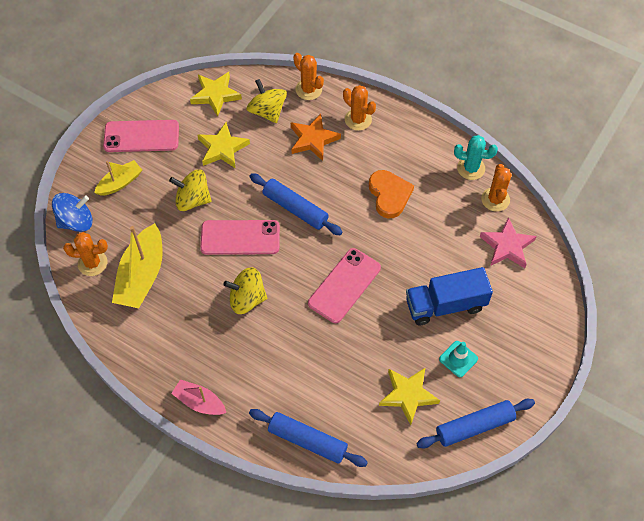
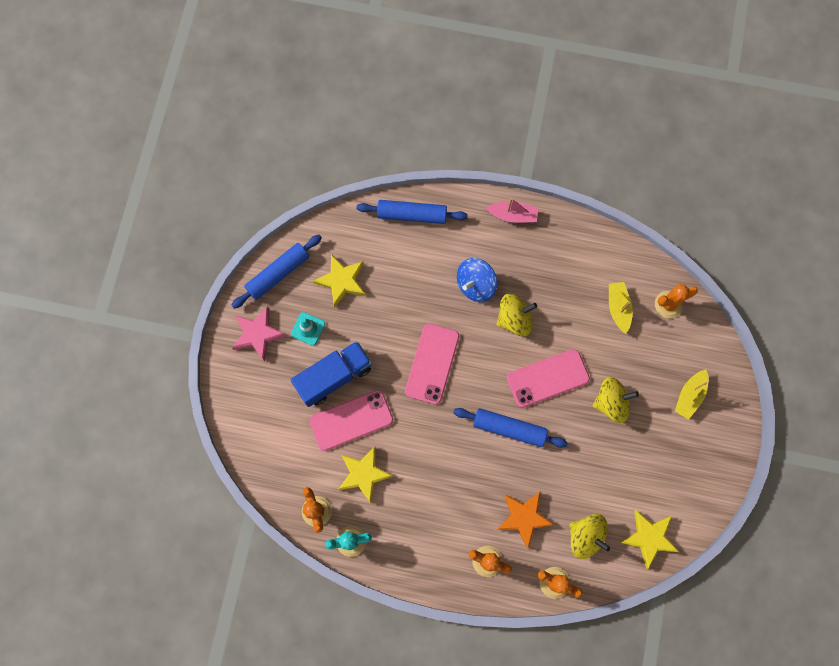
camera: 160 degrees right, 15 degrees up
blue spinning top [52,193,93,232] -> blue spinning top moved to [457,258,497,302]
pink phone [103,120,179,152] -> pink phone moved to [309,390,393,451]
yellow boat [112,223,163,308] -> yellow boat [609,282,633,334], size x0.58
yellow star [197,122,250,169] -> yellow star moved to [338,446,394,503]
orange heart [369,170,414,219] -> none
pink star [480,217,537,268] -> pink star moved to [232,307,286,361]

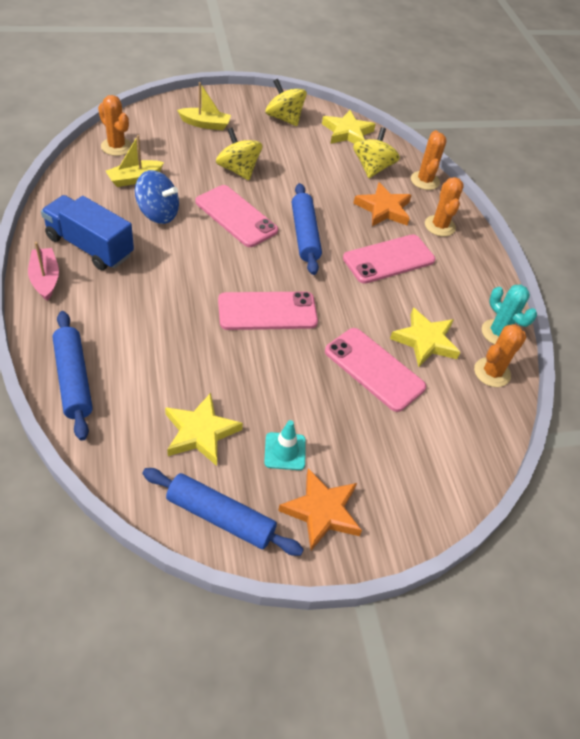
camera: 120 degrees left, 25 degrees down
pink star [232,307,286,361] -> orange star [278,468,362,550]
blue truck [291,341,372,407] -> blue truck moved to [41,195,134,270]
blue spinning top [457,258,497,302] -> blue spinning top moved to [135,170,179,224]
yellow spinning top [497,294,537,337] -> yellow spinning top moved to [266,79,307,126]
none -> pink phone [343,234,435,284]

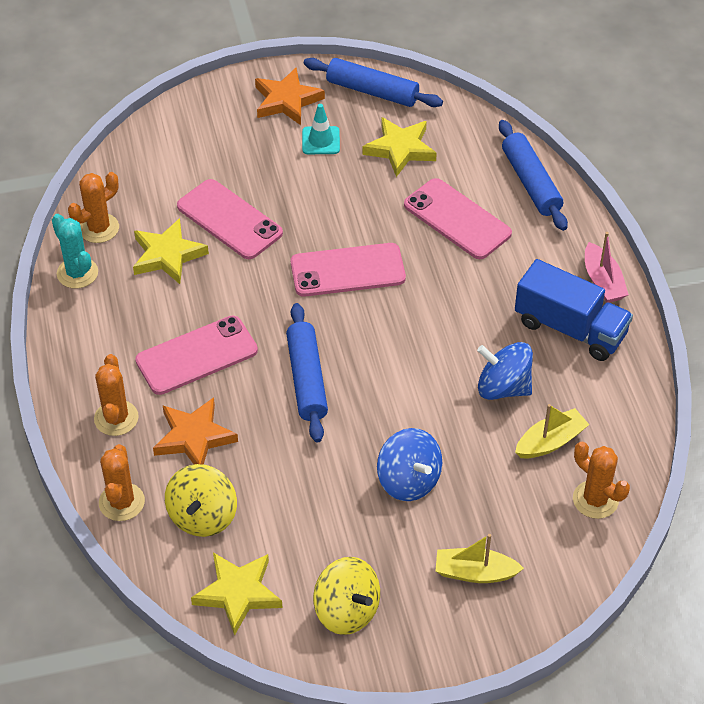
camera: 175 degrees left, 0 degrees up
pink phone [195,185,278,247] -> pink phone moved to [404,178,512,259]
yellow spinning top [216,128,263,180] -> blue spinning top [377,428,442,501]

